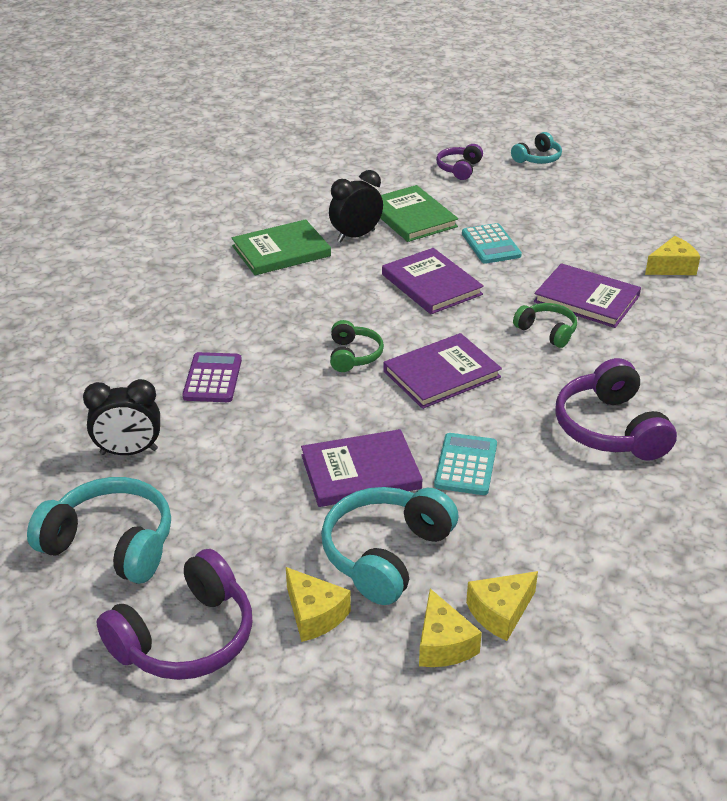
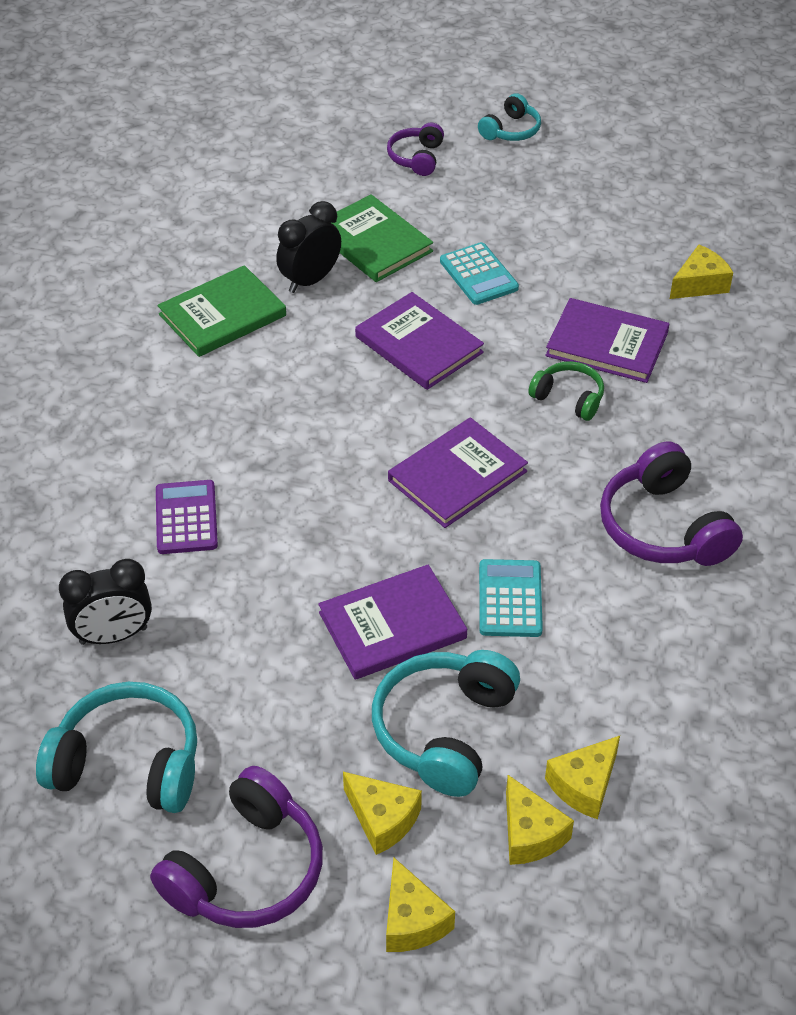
camera: 10 degrees left, 10 degrees up
green headphones [330,320,384,372] -> none
none -> yellow cheese [386,858,455,952]

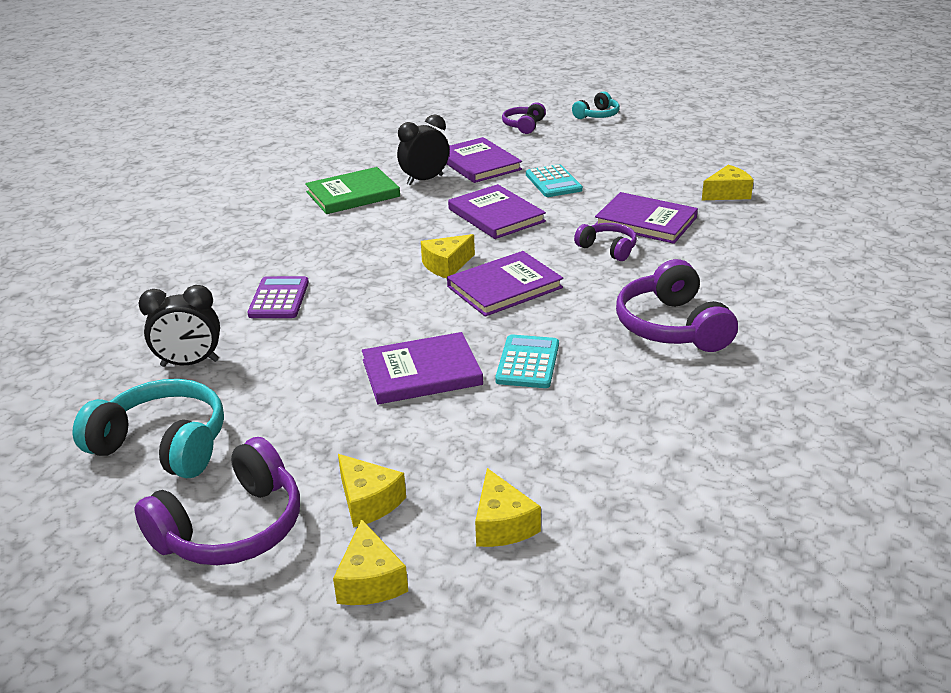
camera: 10 degrees right, 15 degrees down
green book [330,194,433,282] -> purple book [446,137,522,183]
turquoise headphones [372,650,520,797] -> none
green headphones [528,361,604,421] -> purple headphones [574,223,637,261]
yellow cheese [545,736,620,820] -> yellow cheese moved to [421,234,475,278]

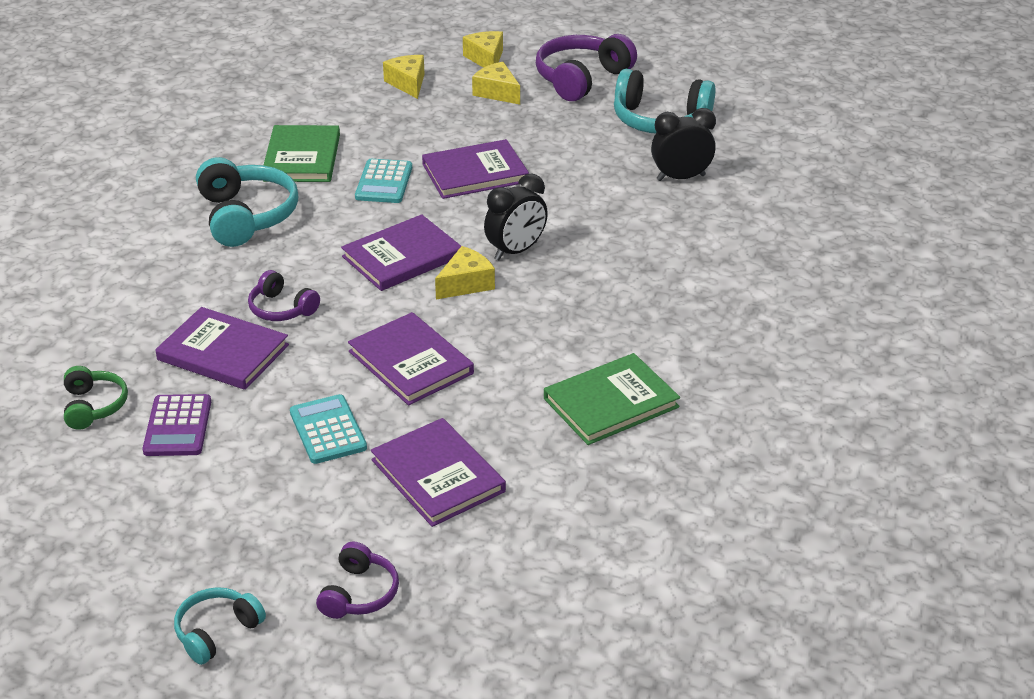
camera: 175 degrees right, 5 degrees up
purple calculator [247,276,309,318] -> purple calculator moved to [142,394,211,456]
black clock [397,115,449,186] -> black clock moved to [484,173,548,260]
purple headphones [616,259,738,352] -> turquoise headphones [196,157,298,247]
yellow cheese [702,165,754,200] -> green headphones [64,366,128,430]
none -> green book [263,125,340,182]

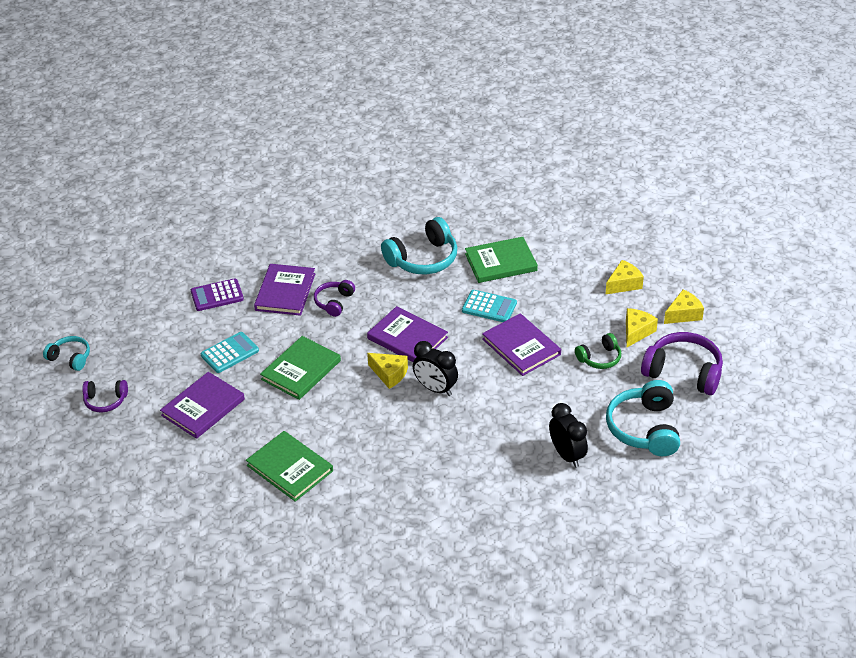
camera: 75 degrees right, 5 degrees up
green headphones [64,366,128,430] -> green headphones moved to [575,333,621,369]
purple book [348,312,474,405] -> green book [260,336,341,400]
turquoise calculator [355,159,412,203] -> turquoise calculator turned 150 degrees counterclockwise [462,290,517,322]

